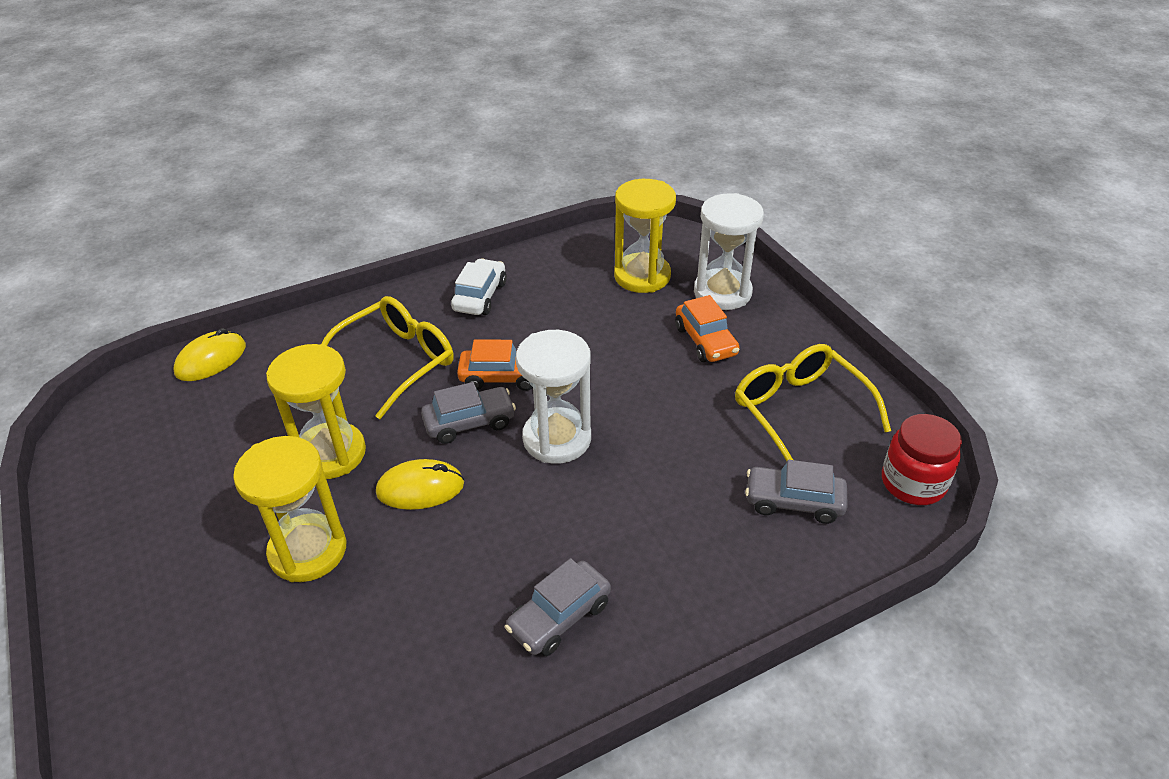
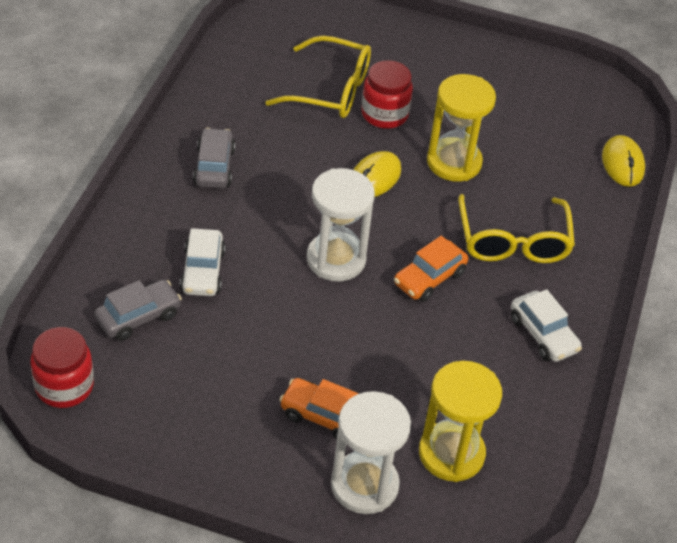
camera: 130 degrees right, 5 degrees up
yellow hourglass [233,436,346,582] -> red jar [361,60,413,129]
grey car [421,382,516,444] -> none
yellow glasses [735,344,891,461] -> yellow glasses moved to [265,36,371,118]
none -> white car [180,228,226,296]

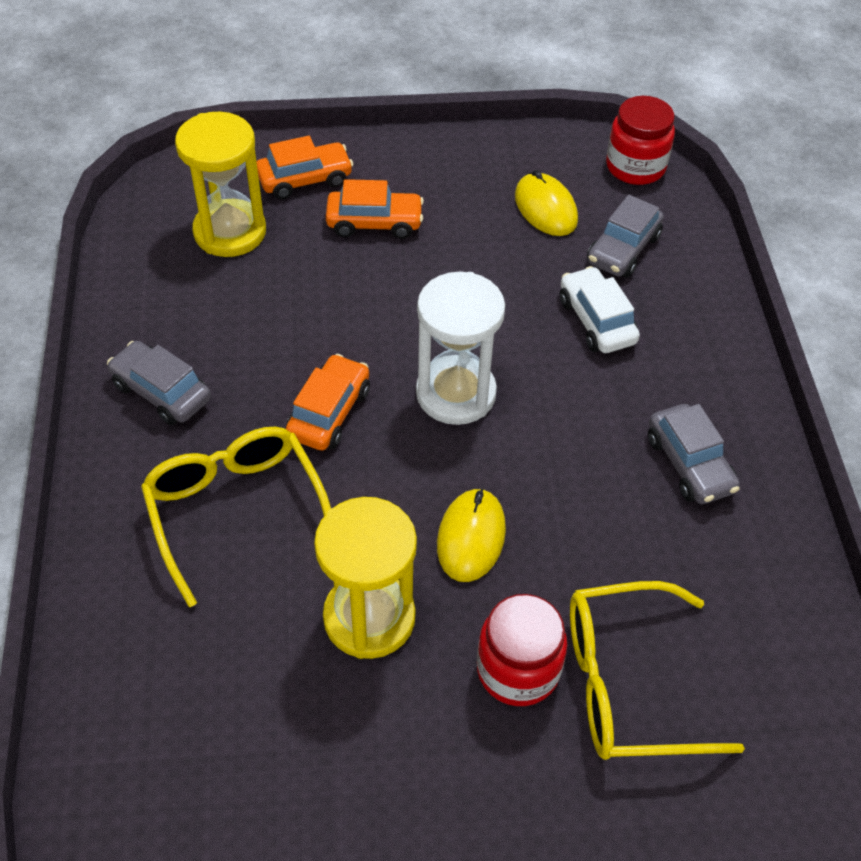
camera: 160 degrees right, 5 degrees up
white hourglass [331,391,411,514] -> orange car [257,136,354,200]
white car [511,289,582,362] -> grey car [107,341,211,425]
yellow mouse [602,135,645,187] -> yellow mouse moved to [515,170,578,236]

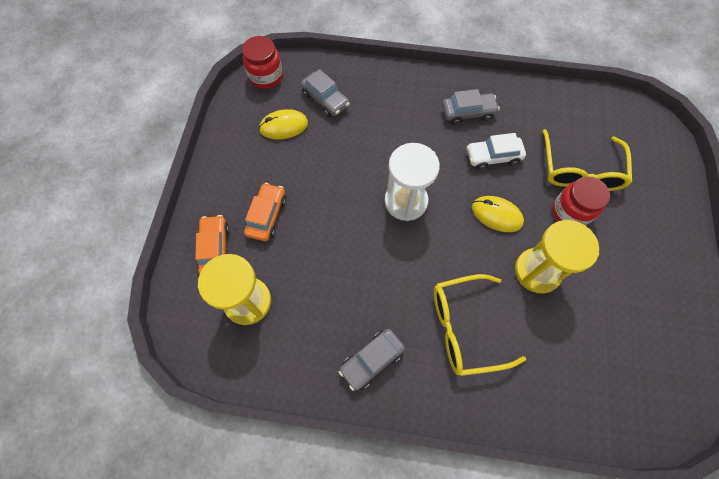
camera: 75 degrees left, 15 degrees up
orange car [286,354,370,450] -> none
white car [560,266,640,353] -> white car moved to [467,133,526,170]

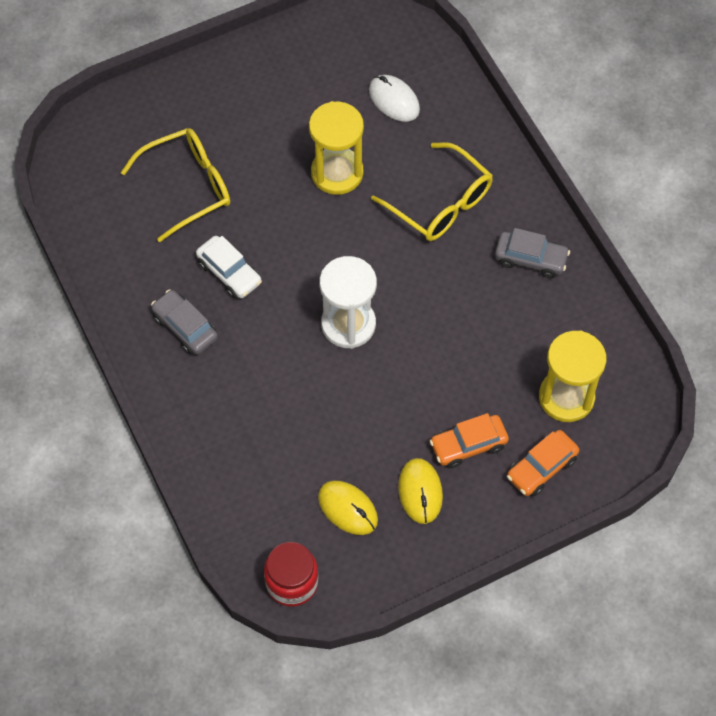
camera: 125 degrees left, 5 degrees down
grey car [301,69,350,117] -> none
yellow mouse [472,196,524,232] -> yellow mouse moved to [398,458,443,524]
red jar [552,176,610,226] -> none
none -> white mouse [369,75,420,122]

